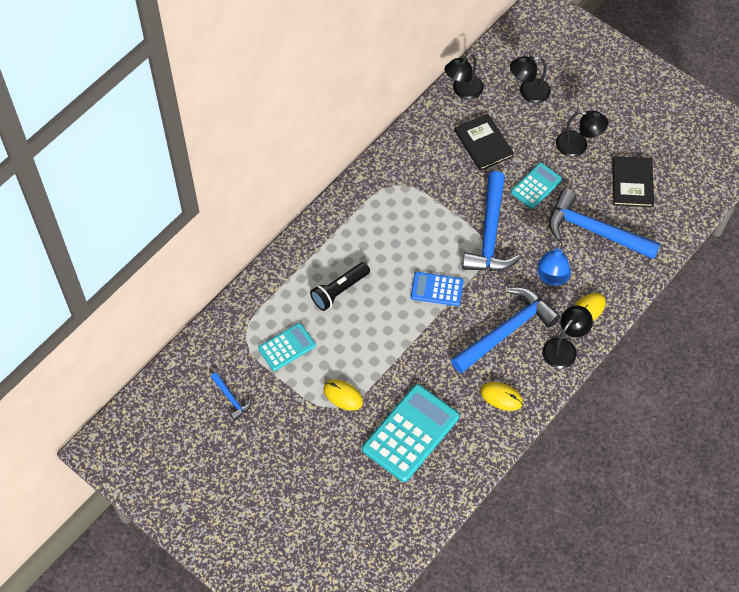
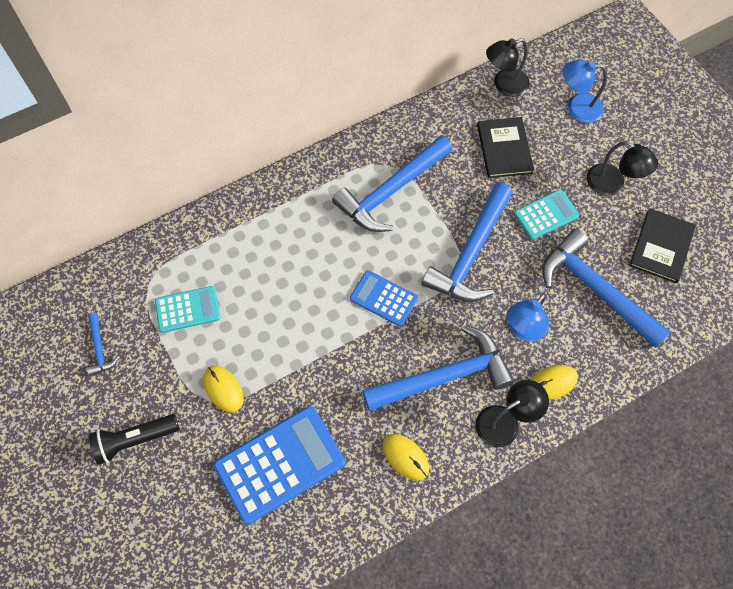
camera: 20 degrees right, 5 degrees up
black flashlight [310,262,370,311] -> black flashlight moved to [89,414,179,465]
turquoise calculator [362,384,459,482] -> blue calculator [214,406,345,524]
black lamp [510,56,551,103] -> blue lamp [563,60,607,123]
none -> blue hammer [332,135,453,232]

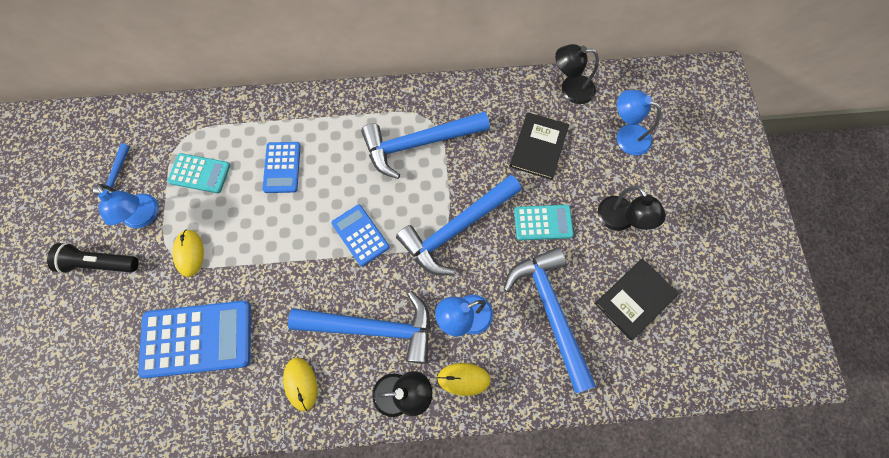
camera: 25 degrees right, 5 degrees up
none -> blue lamp [97,184,159,228]
none -> blue calculator [262,142,301,193]

